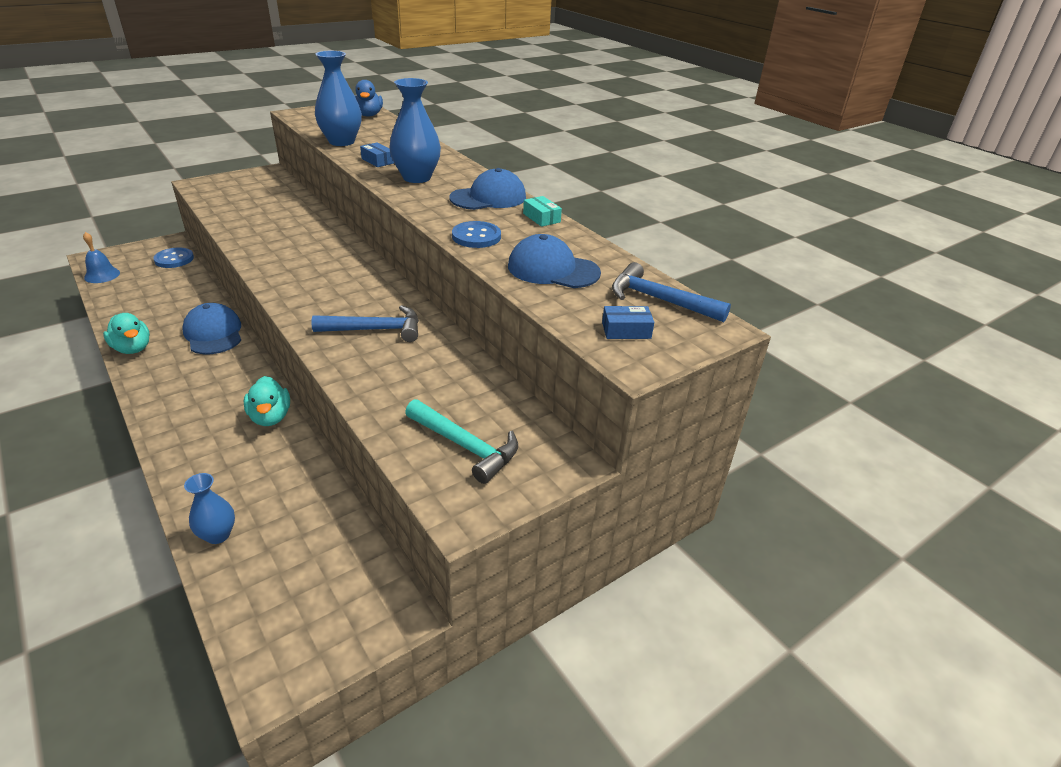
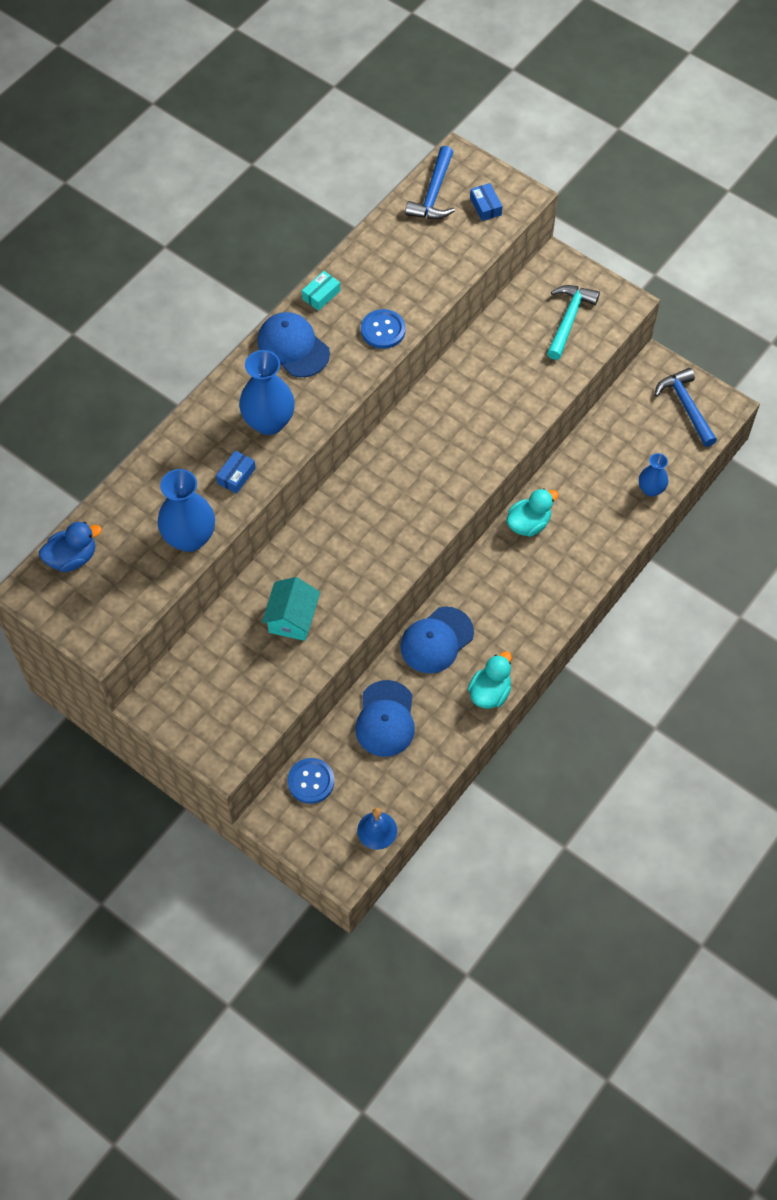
camera: 105 degrees left, 25 degrees up
blue hammer [311,305,419,342] -> blue hammer moved to [655,368,717,447]
blue cap [508,234,601,288] -> blue cap moved to [355,680,415,757]
none -> turquoise house [262,577,320,641]

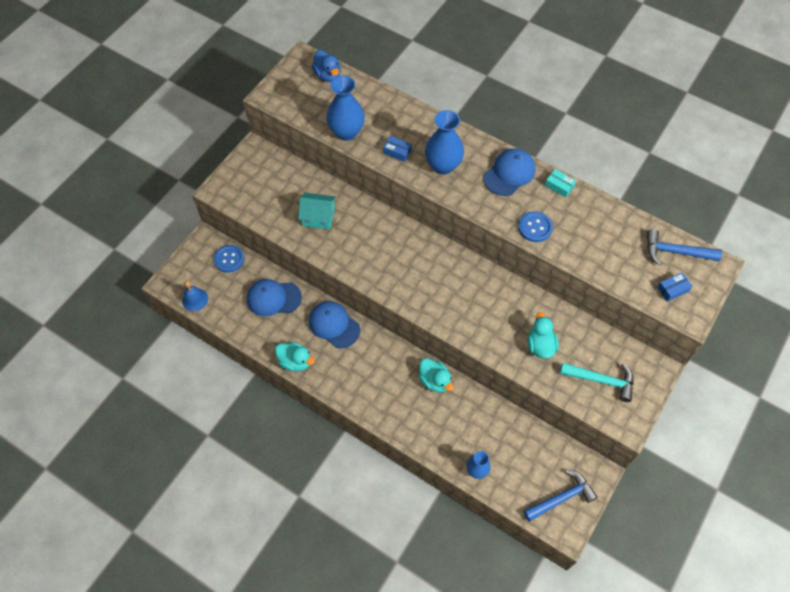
camera: 85 degrees right, 0 degrees up
none -> turquoise duck [528,312,559,359]

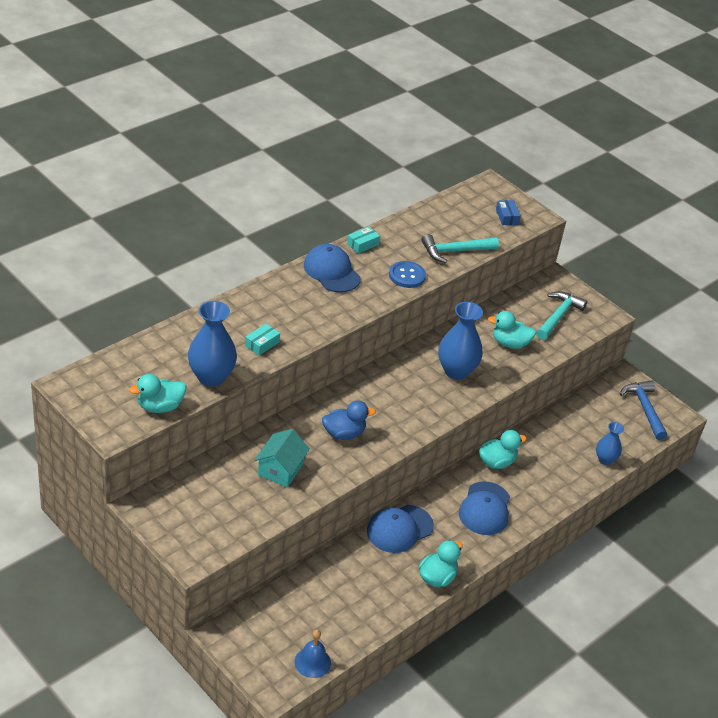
camera: 80 degrees left, 20 degrees down
blue button [214,245,244,273] -> none
blue cap [247,279,302,317] -> blue cap moved to [459,481,510,535]
blue duck [312,50,341,82] -> blue duck moved to [322,401,376,440]
blue box [383,136,412,162] -> turquoise box [245,324,280,356]
blue vase [425,110,464,175] -> blue vase moved to [438,302,483,380]
blue hammer [647,229,722,266] -> none
none -> turquoise duck [129,374,186,413]
none -> turquoise hammer [421,234,499,263]

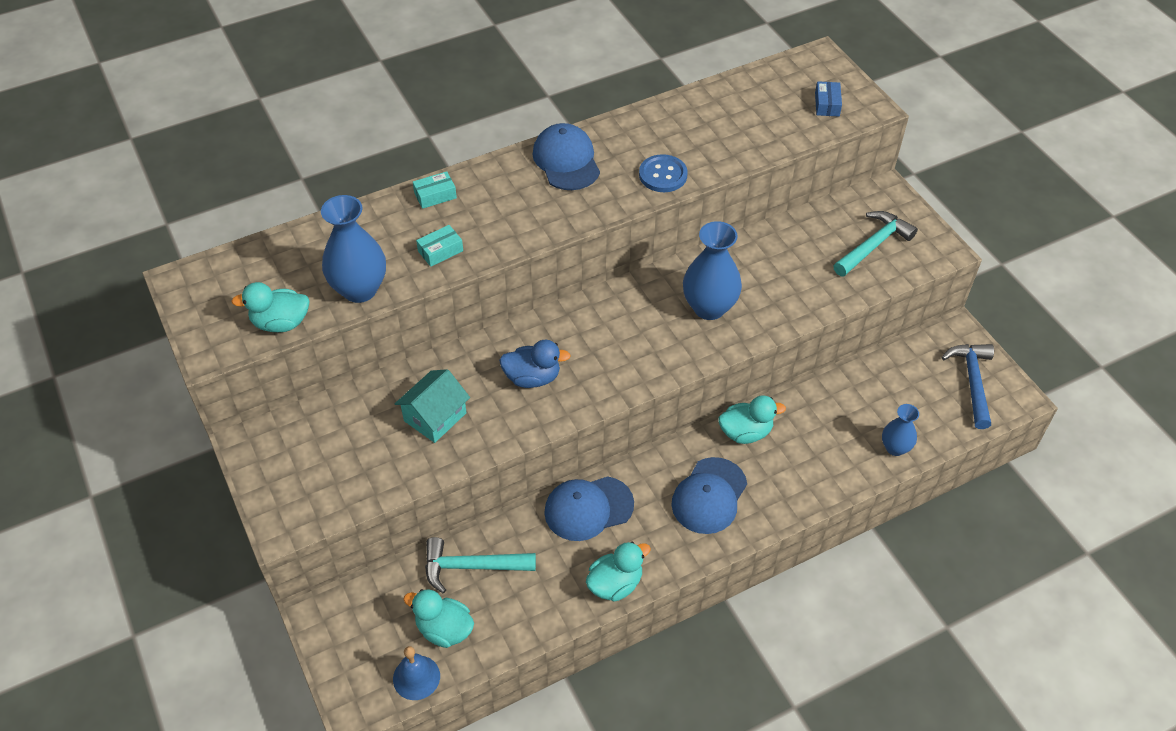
camera: 20 degrees right, 10 degrees up
turquoise box [347,227,380,253] -> turquoise box moved to [413,171,457,209]
turquoise hammer [421,234,499,263] -> turquoise hammer moved to [425,537,536,594]
turquoise duck [488,311,536,349] -> turquoise duck moved to [403,589,474,648]

